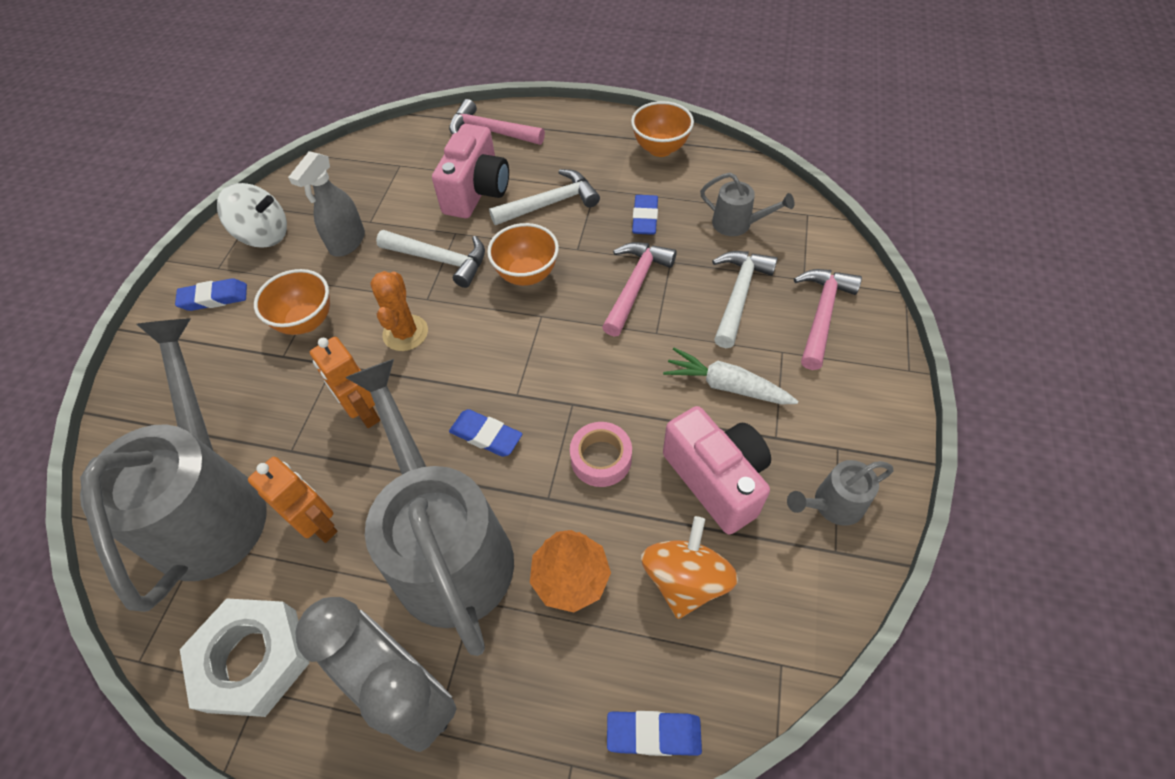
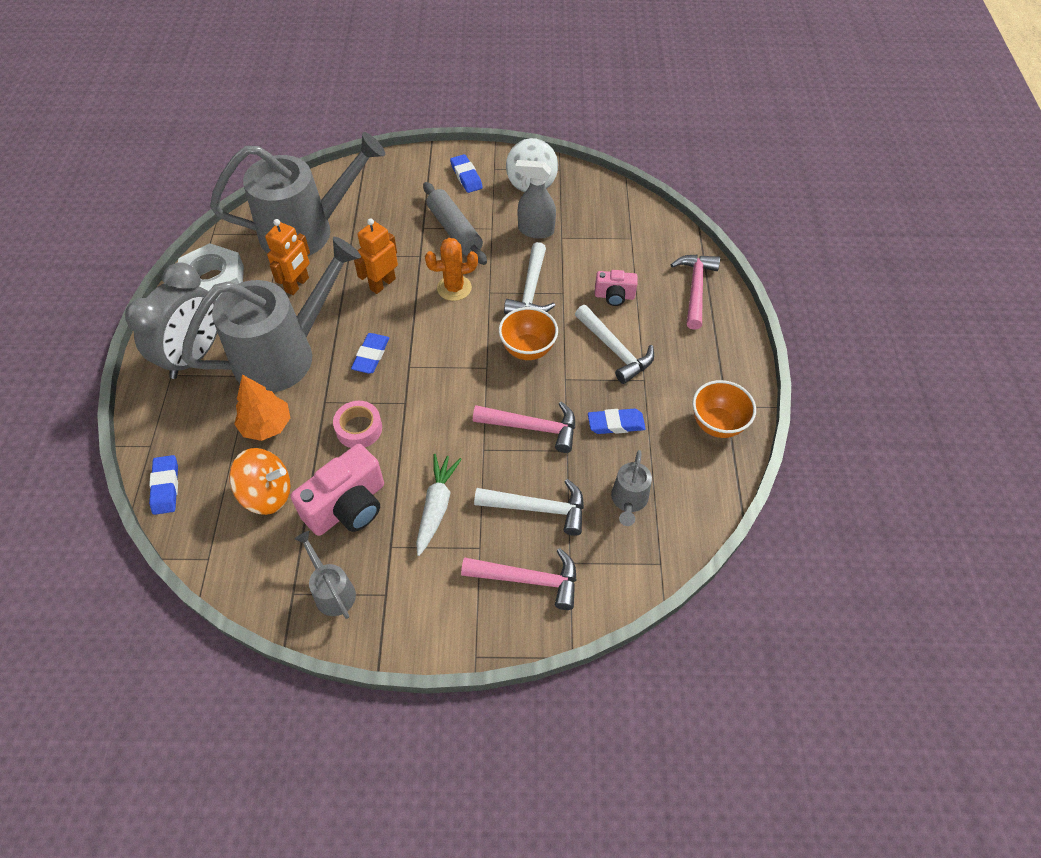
camera: 75 degrees right, 0 degrees up
orange bowl [254,269,330,335] -> grey rolling pin [423,182,487,265]
pink camera [432,124,509,218] -> pink camera [595,270,638,306], size x0.56

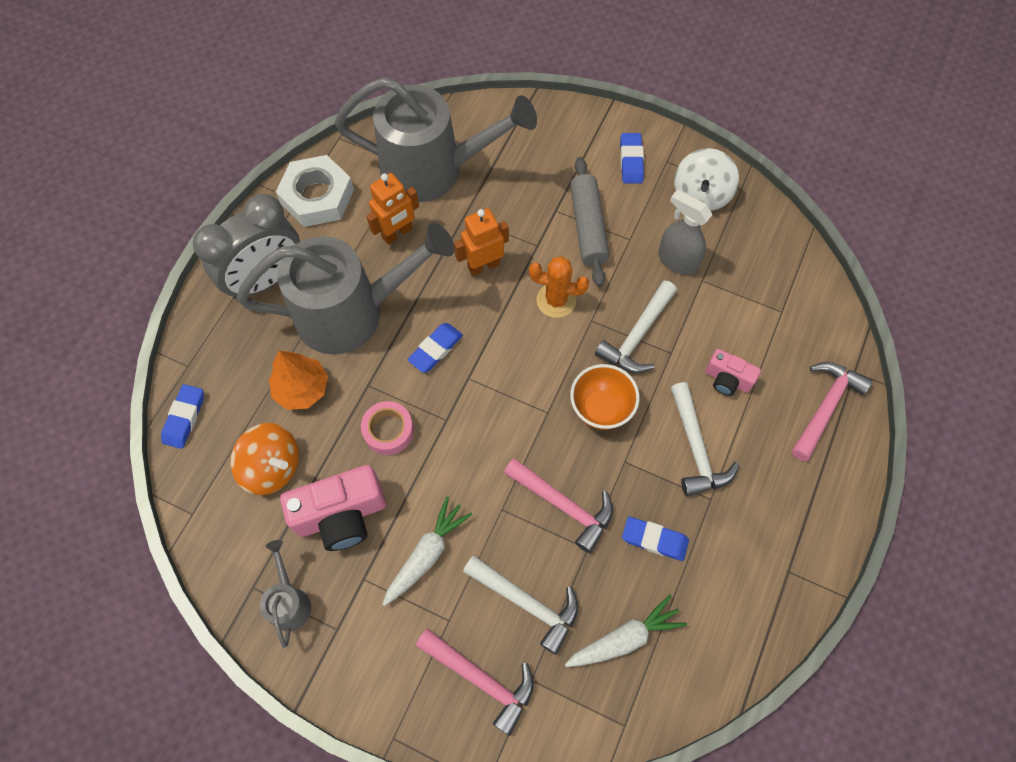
camera: 25 degrees right, 10 degrees up
grey watering can [611,450,652,526] -> white carrot [565,595,687,667]
orange bowl [692,380,756,438] -> none

